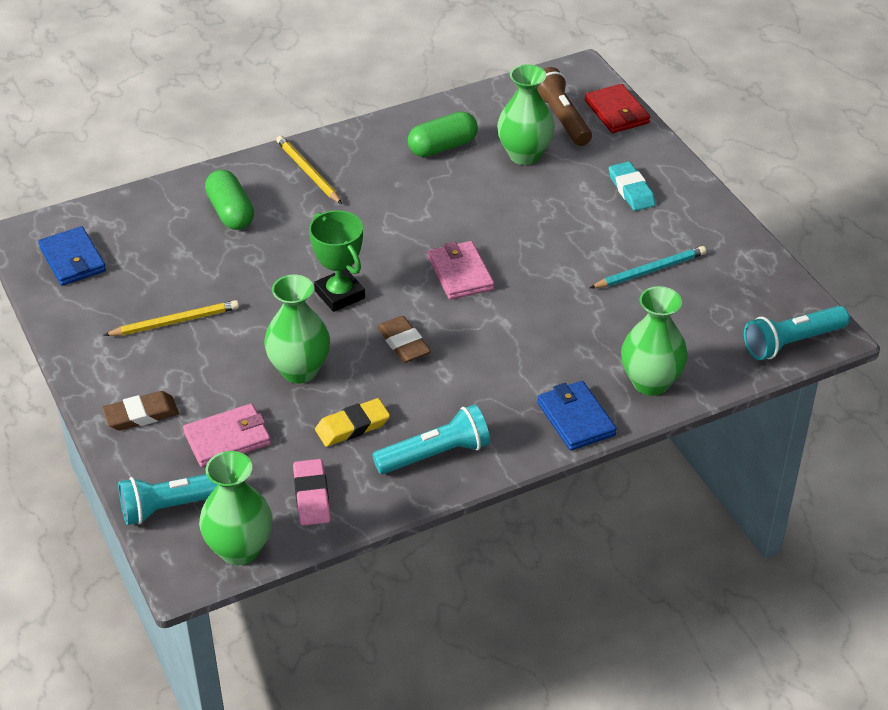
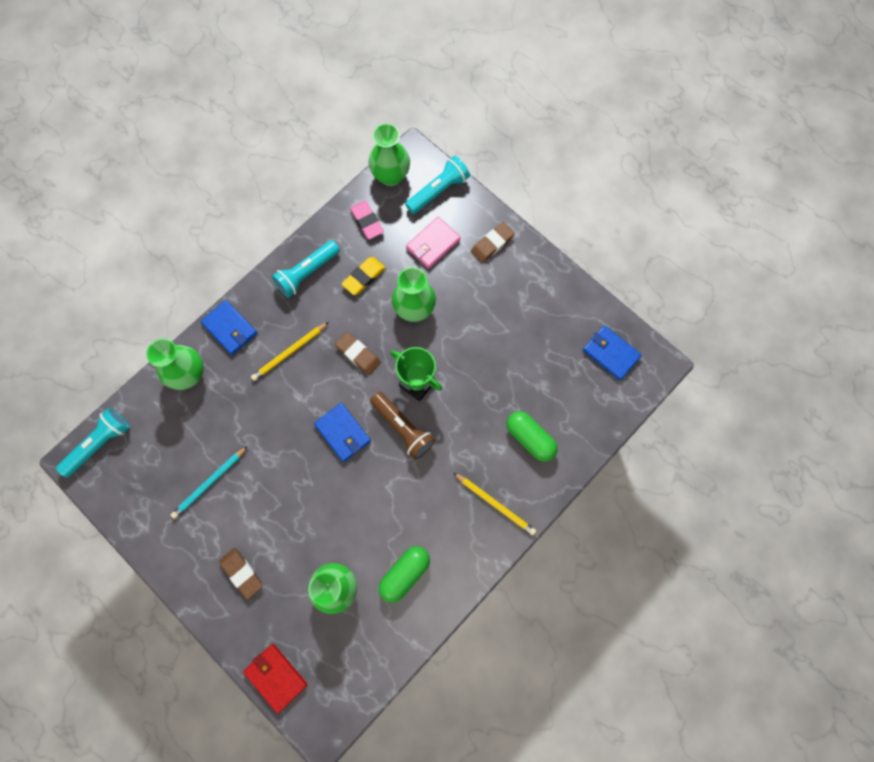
camera: 160 degrees right, 30 degrees up
yellow pencil [104,300,239,336] -> yellow pencil moved to [251,322,329,381]
pink wallet [428,241,494,300] -> blue wallet [314,403,371,462]
brown flashlight [537,67,592,146] -> brown flashlight moved to [370,392,435,460]
turquoise eraser [609,161,656,211] -> brown eraser [219,548,263,599]

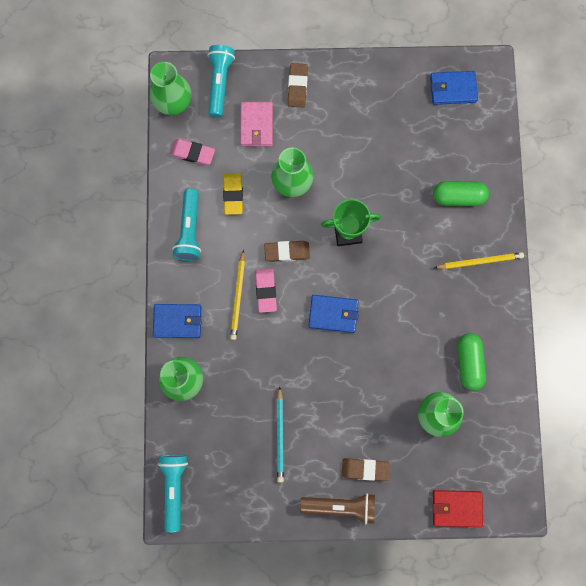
camera: 45 degrees left, 5 degrees up
brown flashlight [370,392,435,460] -> brown flashlight moved to [300,493,375,524]
none -> pink eraser [255,269,277,313]

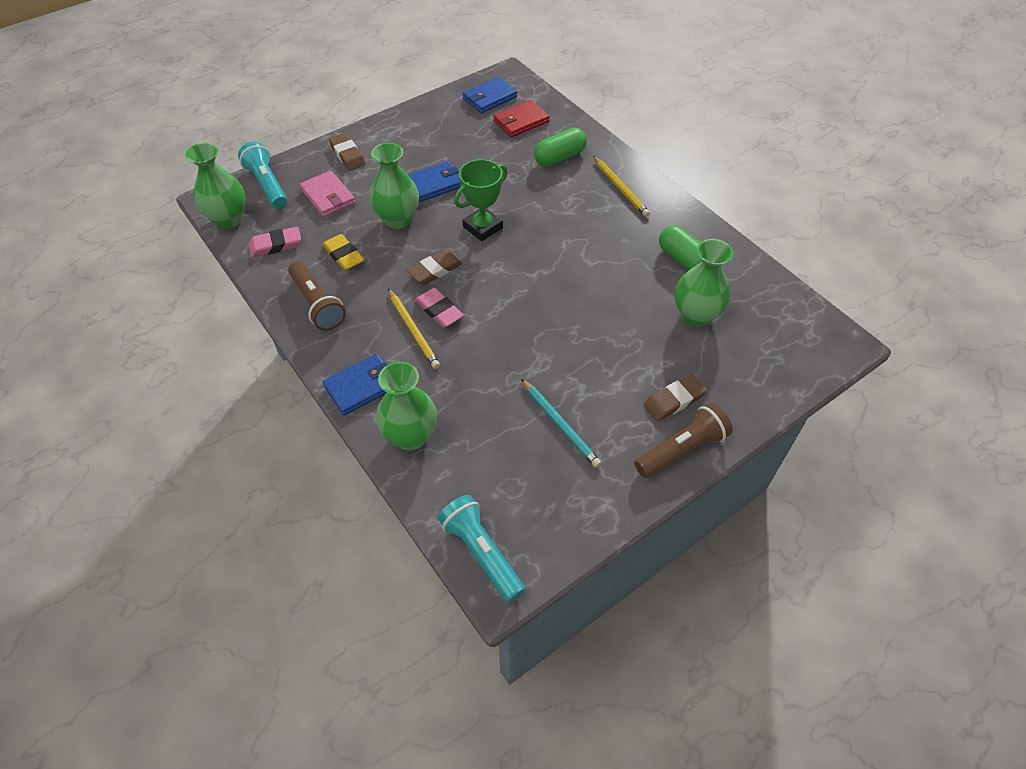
camera: 35 degrees left, 25 degrees down
turquoise flashlight [172,189,201,261] -> brown flashlight [288,261,346,331]
blue wallet [308,295,359,333] -> blue wallet moved to [408,161,461,202]
red wallet [433,490,483,527] -> red wallet moved to [493,100,550,137]
yellow pencil [434,252,524,269] -> yellow pencil turned 105 degrees clockwise [593,156,650,217]

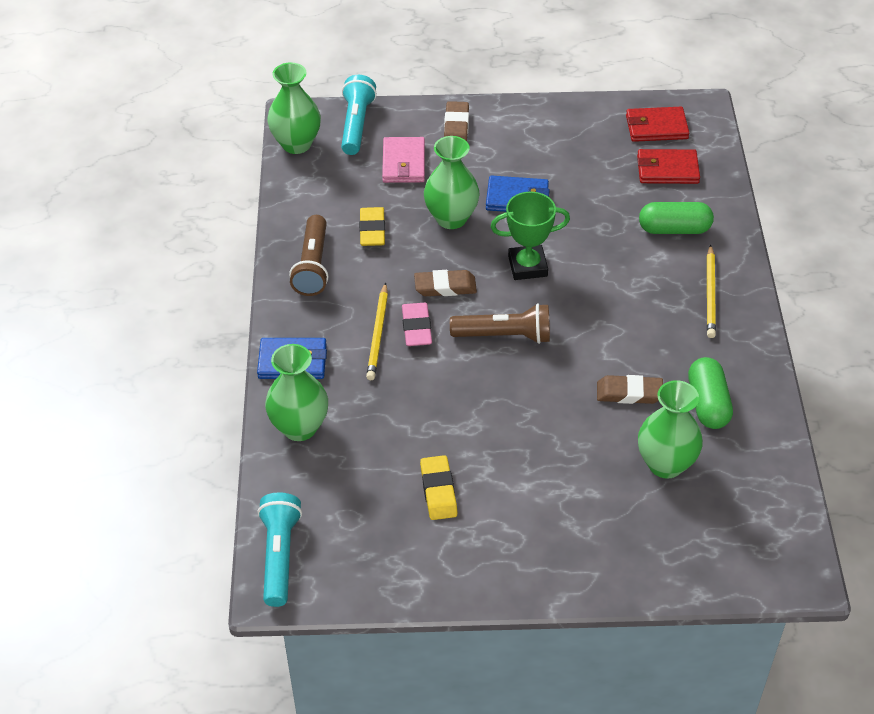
camera: 35 degrees right, 5 degrees down
pink eraser [248,227,301,258] -> none
blue wallet [463,77,517,113] -> red wallet [626,107,689,142]
turquoise pencil [521,378,601,468] -> yellow eraser [420,455,458,520]
brown flashlight [634,403,733,478] -> brown flashlight moved to [450,303,550,344]
brown eraser [644,374,707,421] -> brown eraser moved to [597,375,663,404]

